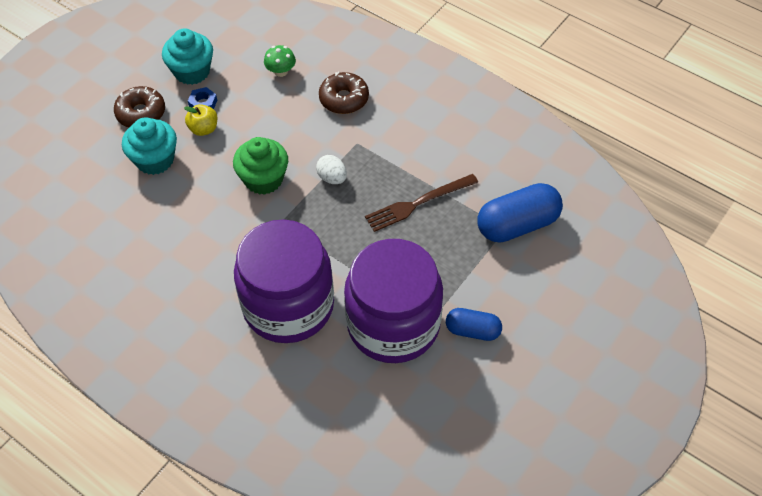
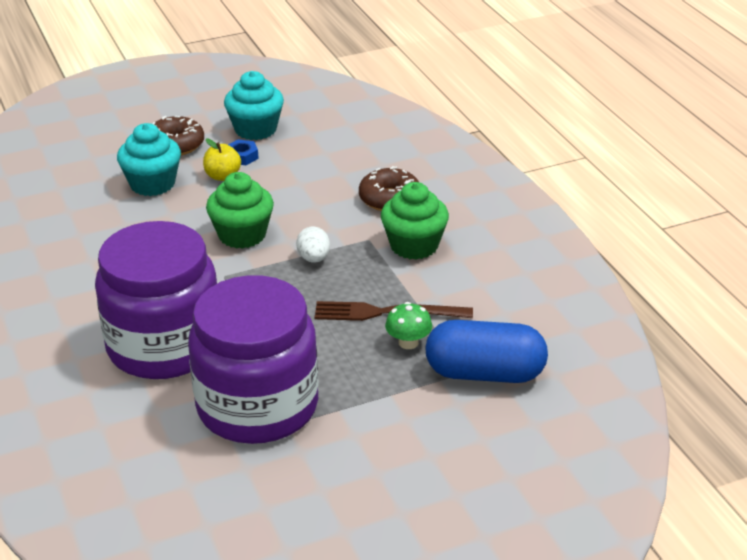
camera: 30 degrees right, 20 degrees down
green mushroom [264,45,296,77] -> green mushroom moved to [385,302,432,349]
blue capsule [446,308,502,341] -> none
none -> green cupcake [381,182,449,260]

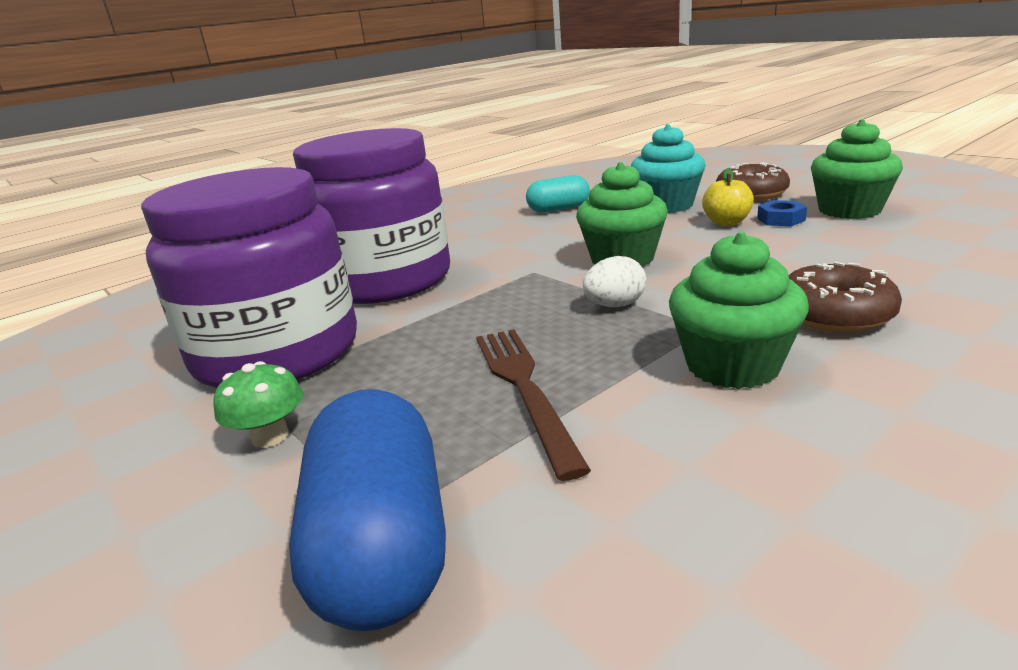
camera: 75 degrees right, 10 degrees down
turquoise cupcake [224,71,284,140] -> green cupcake [811,119,903,219]
green mushroom [385,302,432,349] -> green mushroom moved to [213,361,303,448]
none -> turquoise capsule [526,175,590,212]

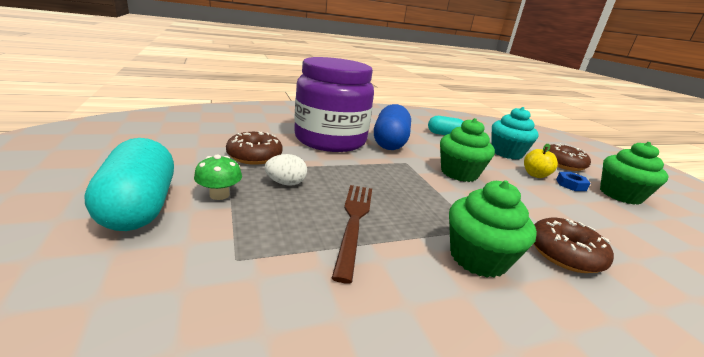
camera: 15 degrees right, 0 degrees up
purple jar [141,167,357,388] -> brown donut [226,131,283,165]
blue capsule [289,389,446,631] -> blue capsule moved to [374,104,411,150]
white egg [583,256,646,307] -> white egg moved to [265,154,307,186]
none -> turquoise capsule [84,138,174,231]

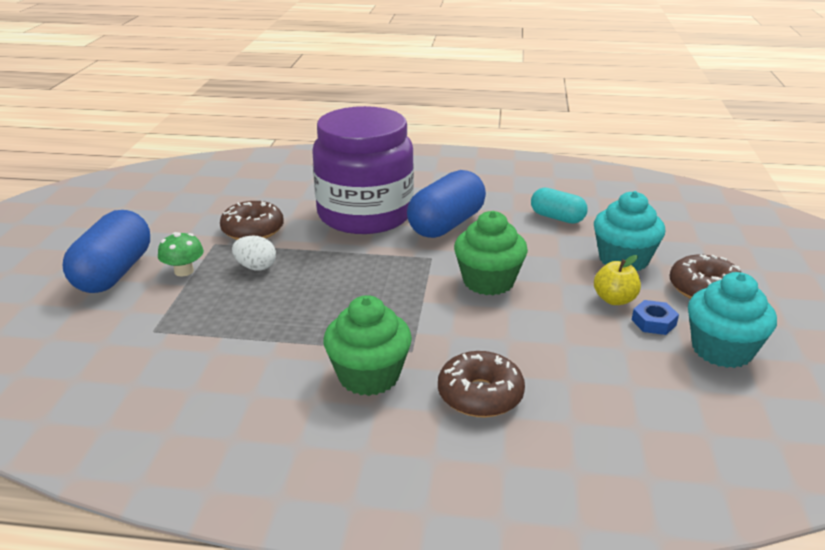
camera: 30 degrees right, 5 degrees up
turquoise capsule [84,138,174,231] -> blue capsule [63,210,150,293]
brown fork [331,185,372,283] -> none
green cupcake [600,142,669,205] -> turquoise cupcake [688,272,777,368]

